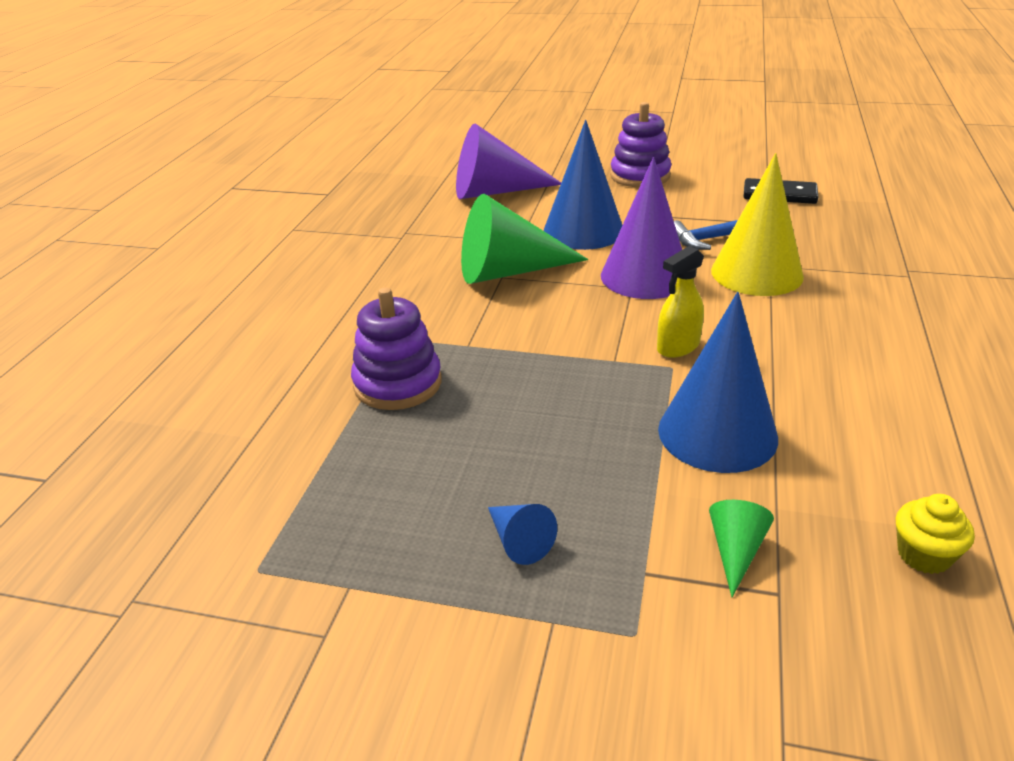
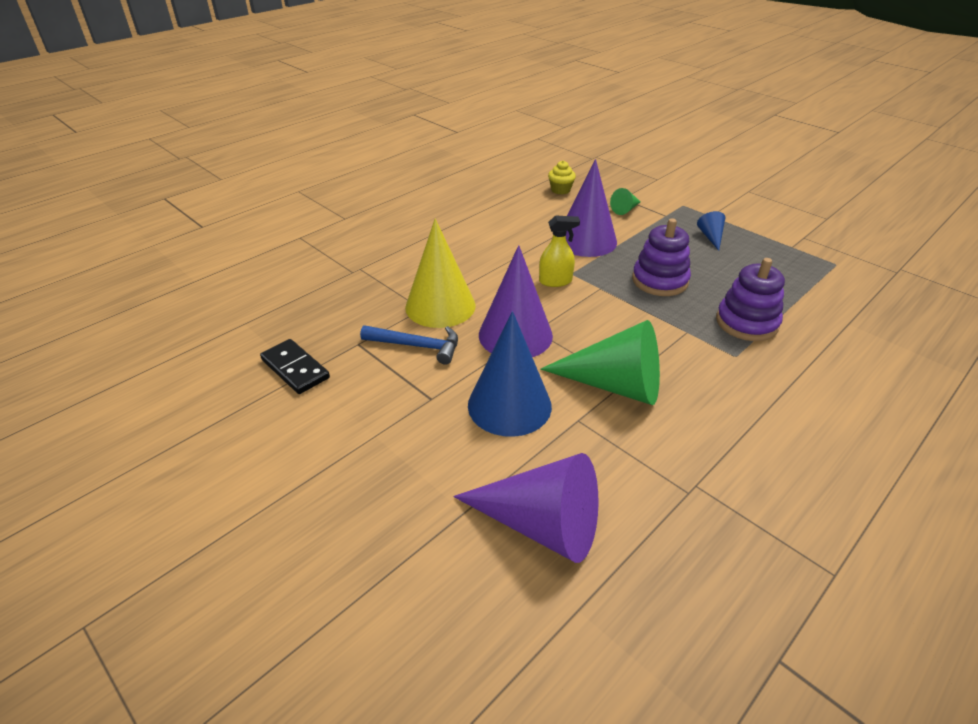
camera: 150 degrees left, 5 degrees up
purple stacking toy [610,102,671,187] -> purple stacking toy moved to [632,218,691,296]
blue cone [658,292,778,473] -> purple cone [566,159,617,257]

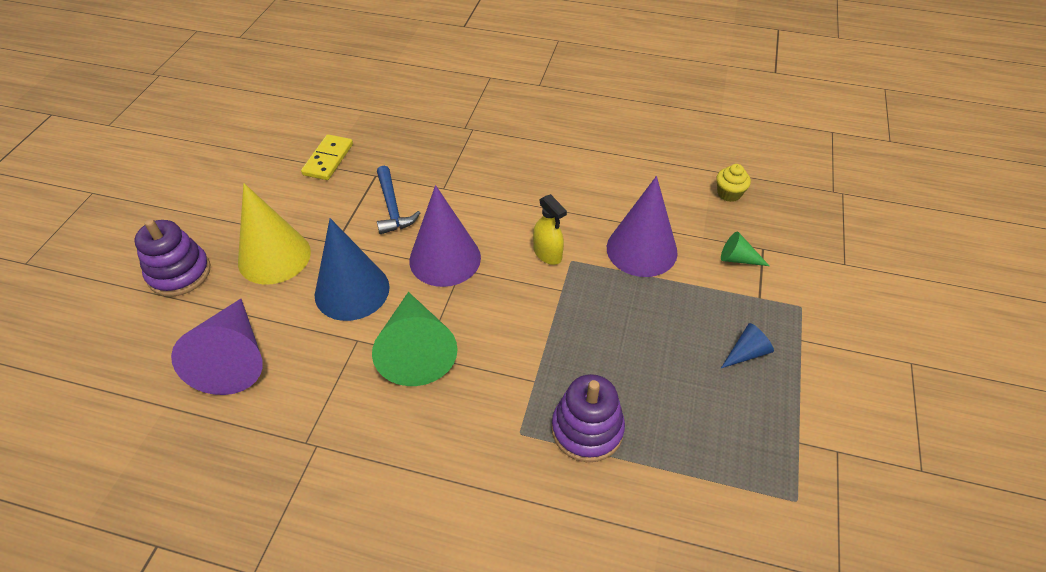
camera: 60 degrees right, 10 degrees up
black domino [260,339,330,394] -> yellow domino [301,134,353,180]
yellow cone [405,219,476,328] -> yellow cone moved to [238,183,311,285]
purple stacking toy [632,218,691,296] -> purple stacking toy moved to [135,219,210,297]

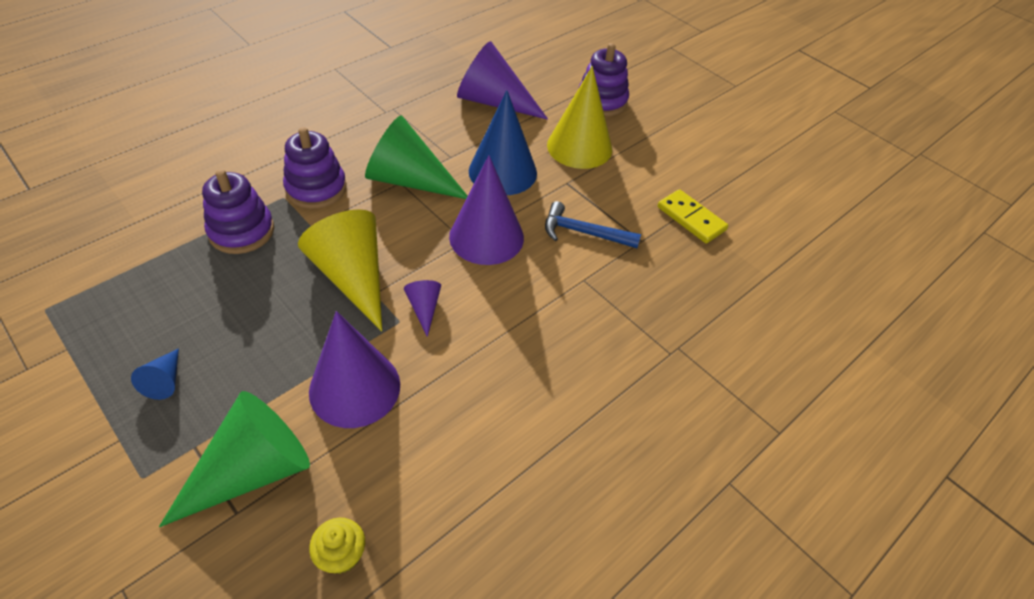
camera: 120 degrees right, 0 degrees up
yellow spray bottle [533,194,567,265] -> purple cone [404,280,441,337]
green cone [721,232,769,266] -> green cone [159,391,310,527], size x2.20
none -> purple stacking toy [283,127,347,209]
none -> yellow cone [298,209,382,331]

